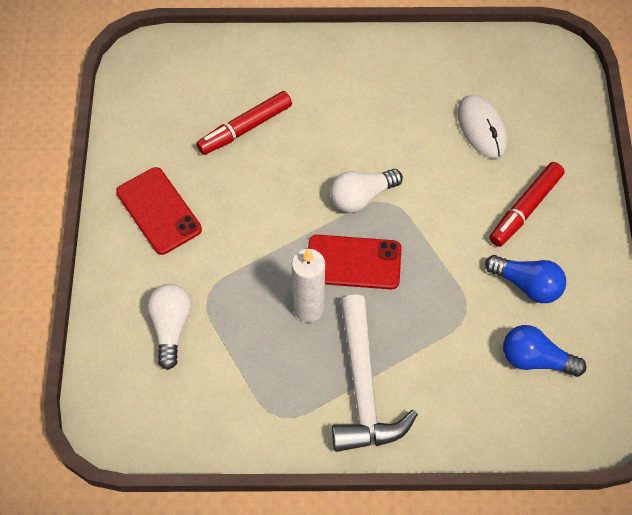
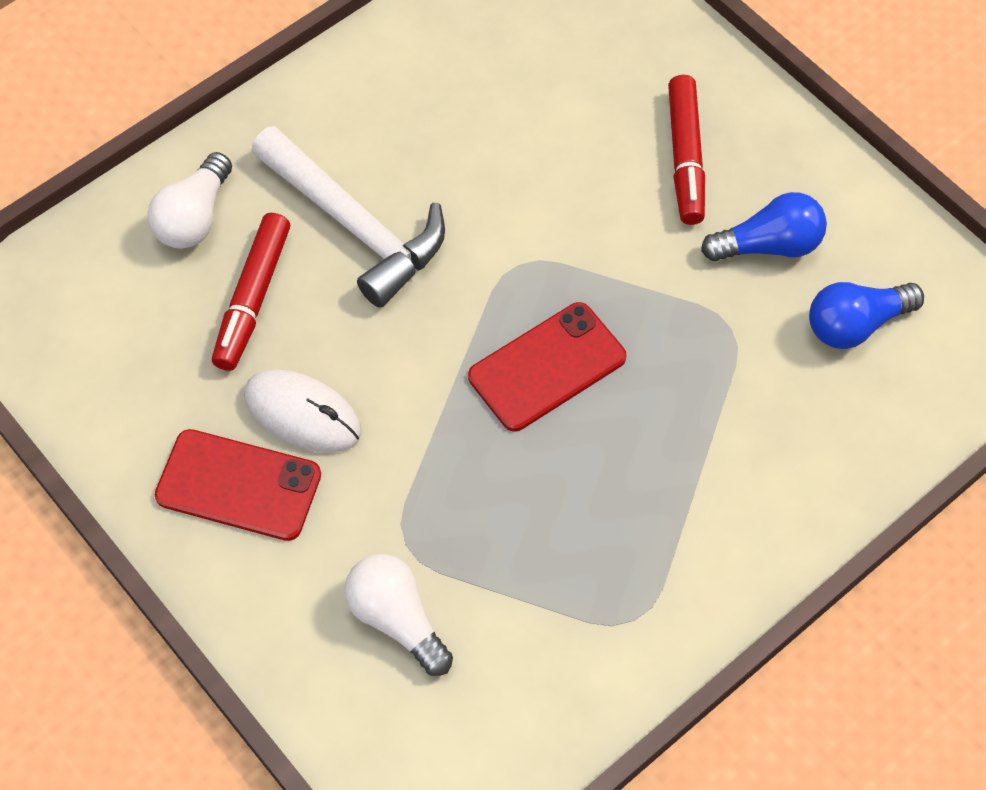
camera: 40 degrees left, 0 degrees up
white candle [292,249,325,322] -> none
white light bulb [330,169,403,213] -> white light bulb moved to [147,152,232,249]
white hammer [332,295,418,452] -> white hammer moved to [251,126,445,308]
white mouse [457,95,507,159] -> white mouse moved to [244,370,362,452]

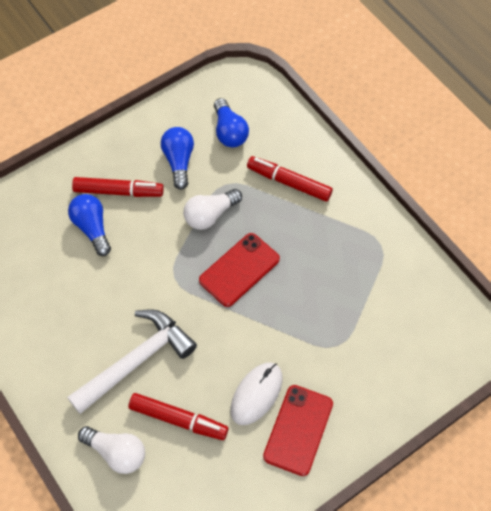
camera: 85 degrees left, 0 degrees up
white light bulb [344,554,453,676] -> white light bulb moved to [183,189,242,230]
red phone [468,302,626,431] -> red phone turned 75 degrees clockwise [199,233,280,307]
none -> blue light bulb [68,194,111,256]
none -> red marker [247,156,333,201]

